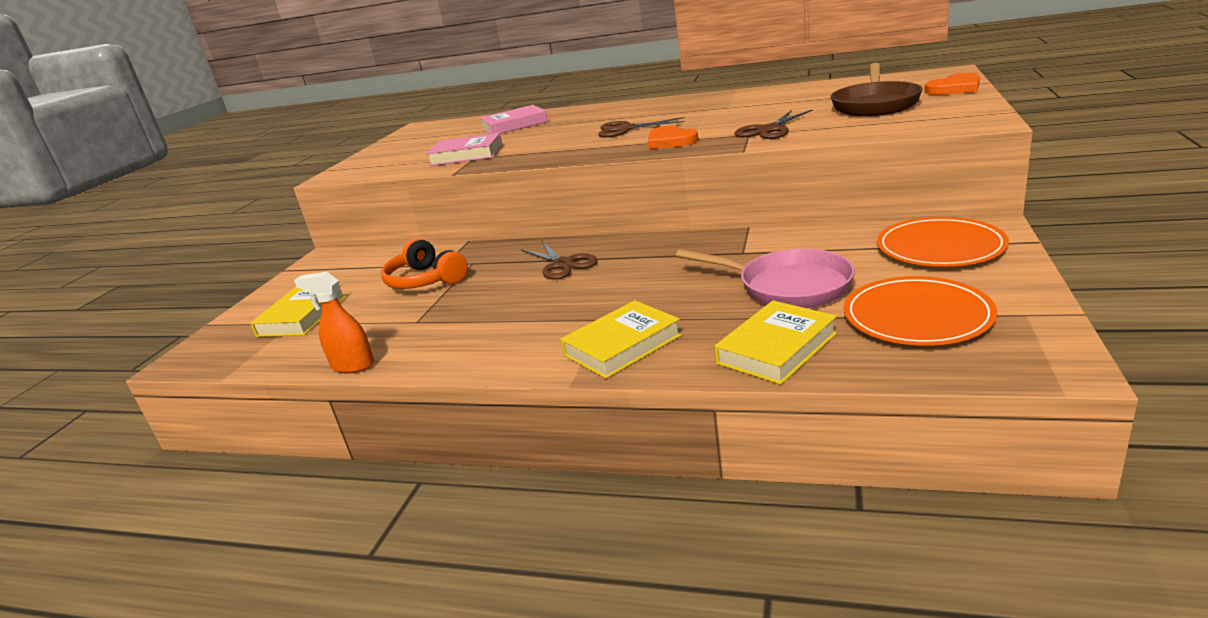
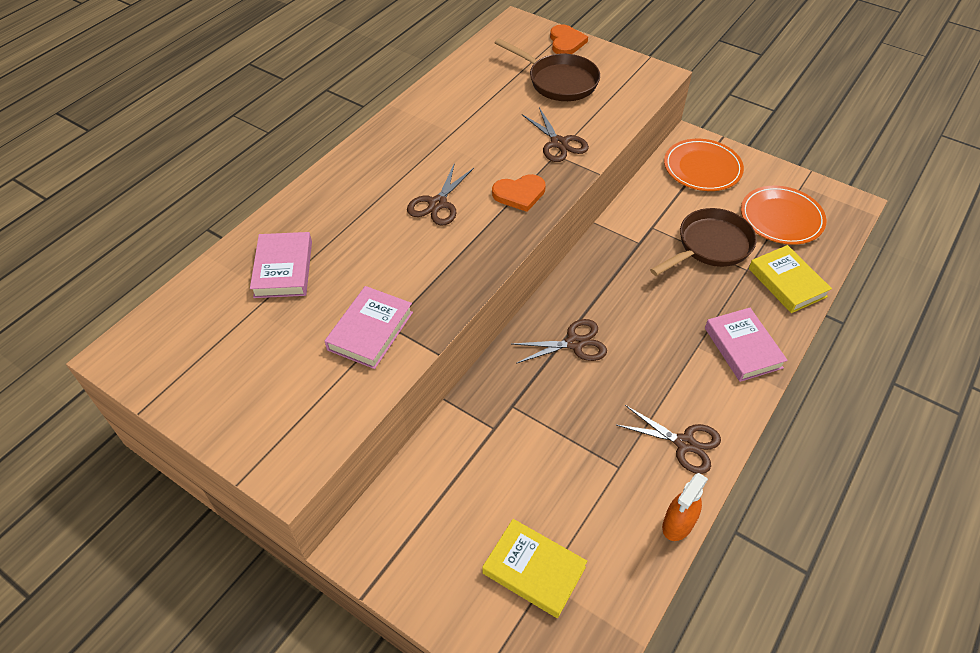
camera: 75 degrees left, 25 degrees up
orange headphones [381,238,468,289] -> none
yellow book [560,300,682,379] -> pink book [705,308,788,382]
pink pan [675,248,855,308] -> brown pan [650,208,757,276]
none -> brown scissors [617,405,721,474]

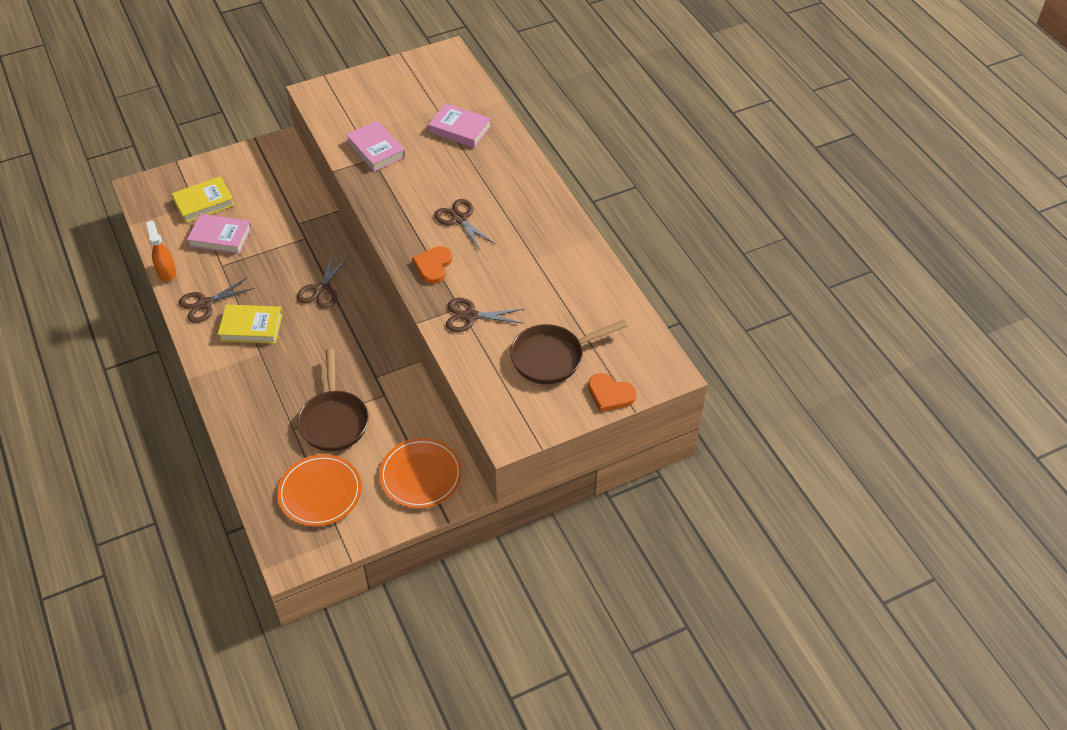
camera: 120 degrees right, 0 degrees up
pink book [705,308,788,382] -> pink book moved to [187,214,252,254]
yellow book [749,245,832,313] -> yellow book moved to [218,304,283,344]

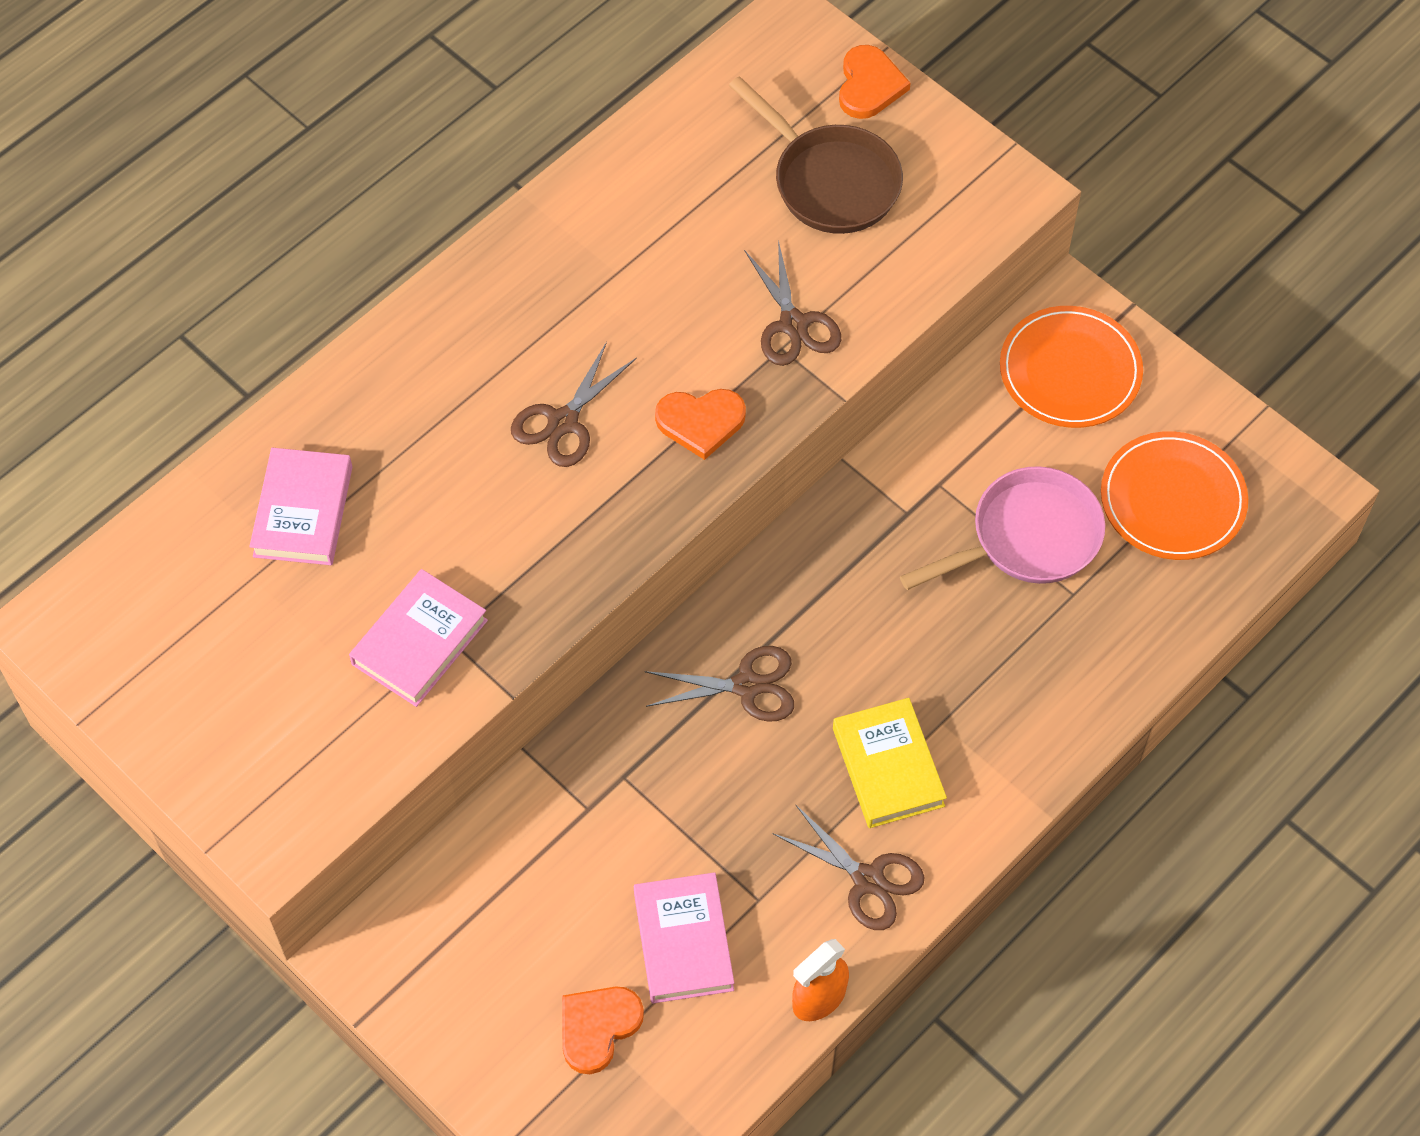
camera: 110 degrees left, 10 degrees up
yellow book [172,176,235,223] -> orange heart [562,987,644,1074]
brown pan [297,349,369,451] -> pink pan [900,466,1105,590]

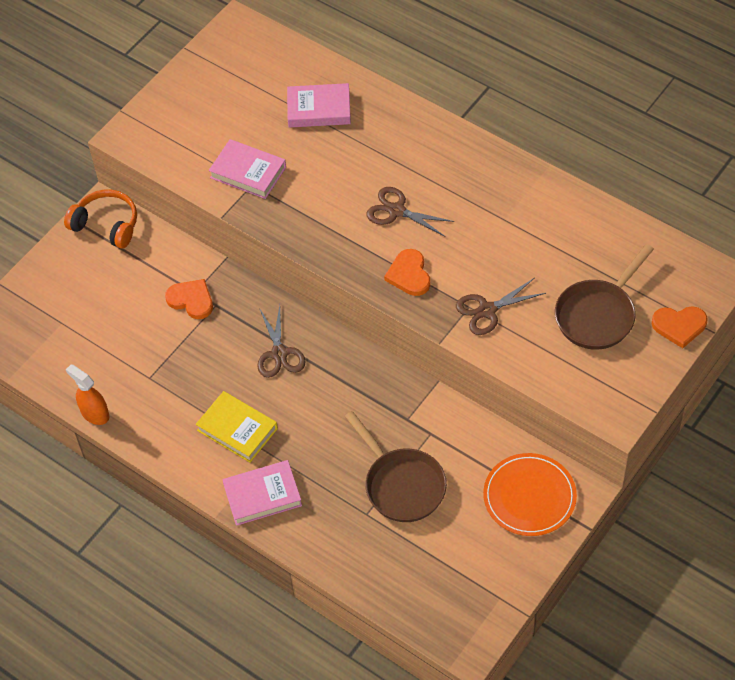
camera: 85 degrees right, 5 degrees down
orange heart [562,987,644,1074] -> orange heart moved to [165,279,213,319]
pink book [634,872,734,1004] -> pink book moved to [223,460,302,526]
brown scissors [772,804,925,930] -> none
yellow book [833,698,947,828] -> yellow book turned 60 degrees clockwise [196,391,278,463]
pink pan [900,466,1105,590] -> brown pan [344,411,447,522]
orange plate [1101,431,1248,560] -> none
none -> orange headphones [64,190,137,248]

